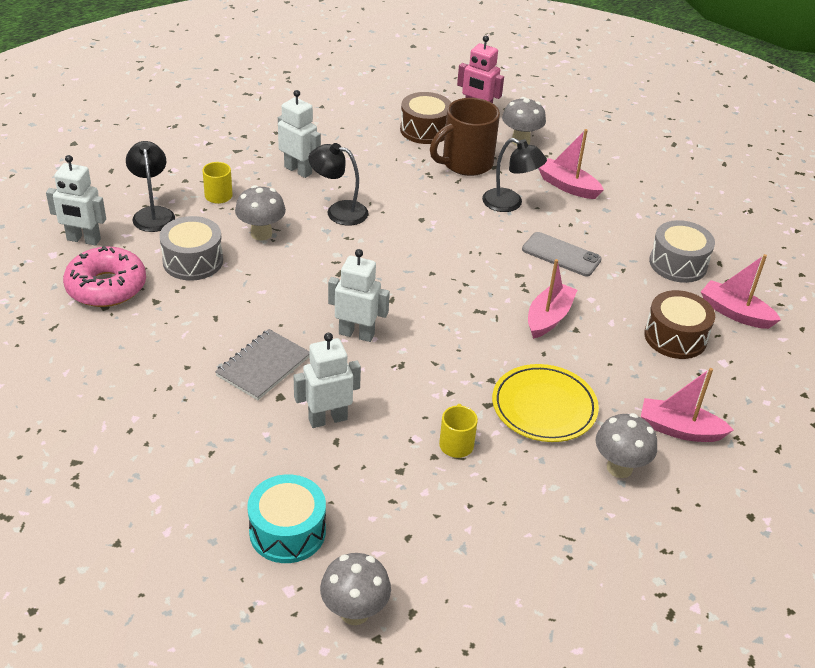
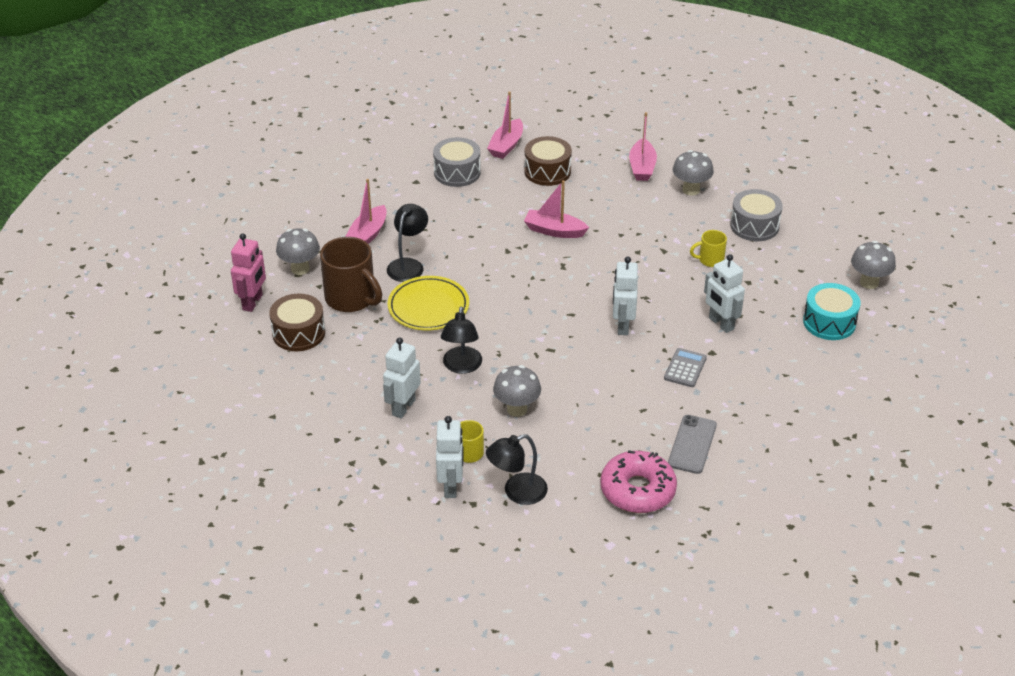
camera: 100 degrees left, 0 degrees up
white robot [46,155,106,246] -> white robot moved to [436,416,464,498]
grey drum [159,216,223,281] -> grey drum moved to [730,189,783,241]
grey notebook [215,329,310,400] -> grey calculator [664,348,707,387]
yellow plate [492,364,599,442] -> yellow plate moved to [388,276,469,330]
grey phone [522,232,602,276] -> grey phone moved to [668,415,717,474]

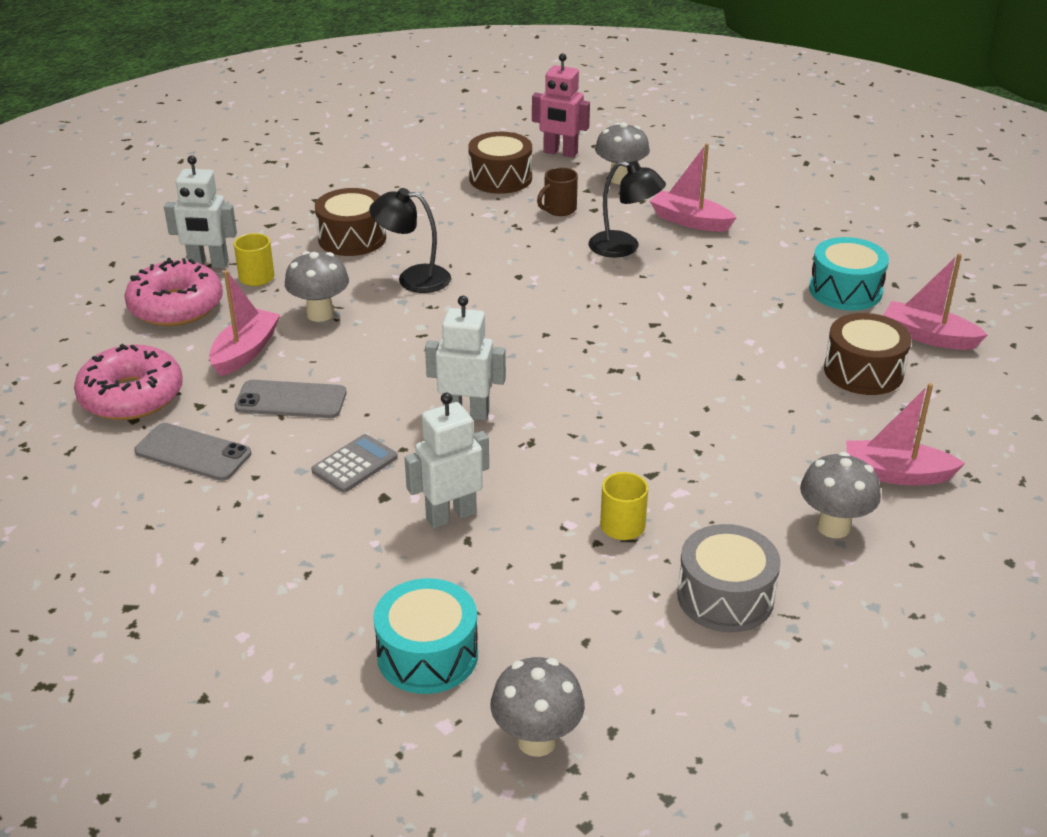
camera: 95 degrees right, 5 degrees down
brown mug [320,237,382,312] -> brown mug [537,167,578,216], size x0.51
white robot [383,337,421,418] -> brown drum [315,188,386,256]
yellow plate [388,276,469,330] -> none
grey drum [433,137,481,187] -> turquoise drum [809,237,889,311]
black lamp [486,434,548,505] -> pink donut [124,258,223,326]
pink boat [524,180,589,238] -> pink boat moved to [209,270,280,377]
grey calculator [664,348,707,387] -> grey calculator turned 75 degrees counterclockwise [311,434,398,493]
none -> grey phone [235,380,346,418]

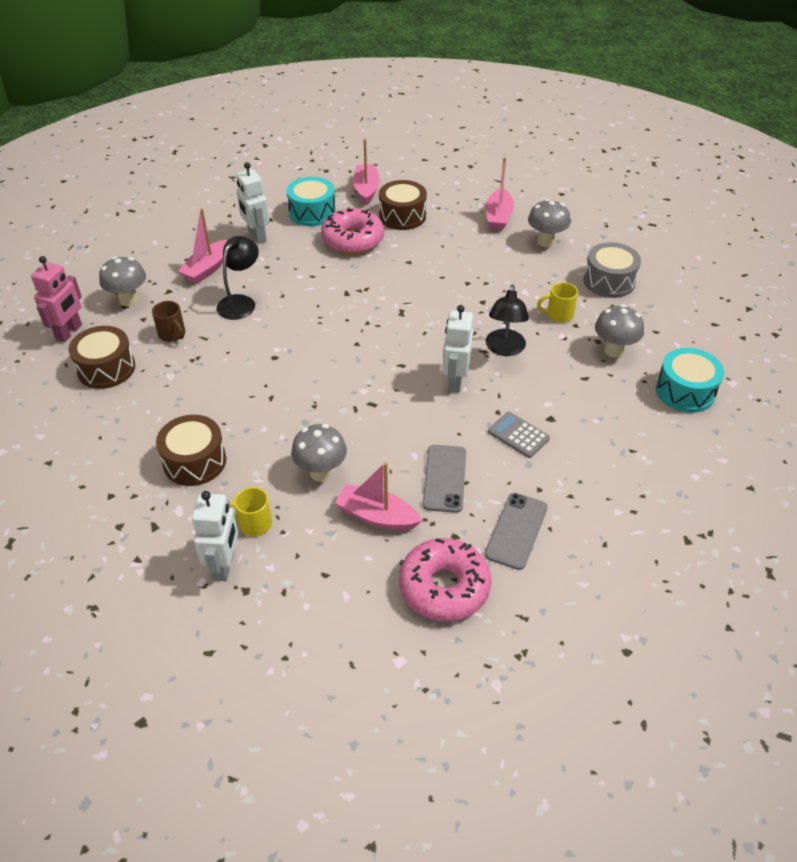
camera: 90 degrees left, 10 degrees up
pink donut [124,258,223,326] -> pink donut moved to [321,207,384,254]
black lamp [369,188,451,293] -> black lamp moved to [486,284,529,356]
white robot [405,392,489,528] -> white robot moved to [236,162,270,244]
grey mushroom [491,657,585,757] -> grey mushroom moved to [595,304,644,358]
pink boat [883,253,988,350] -> pink boat turned 150 degrees clockwise [353,139,380,205]

